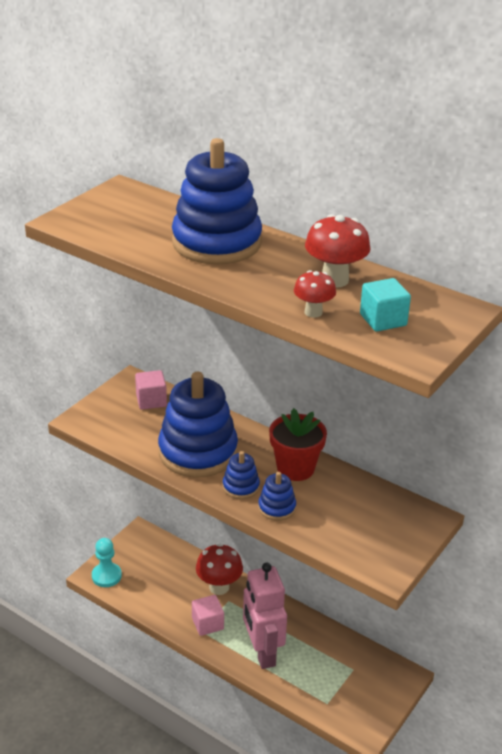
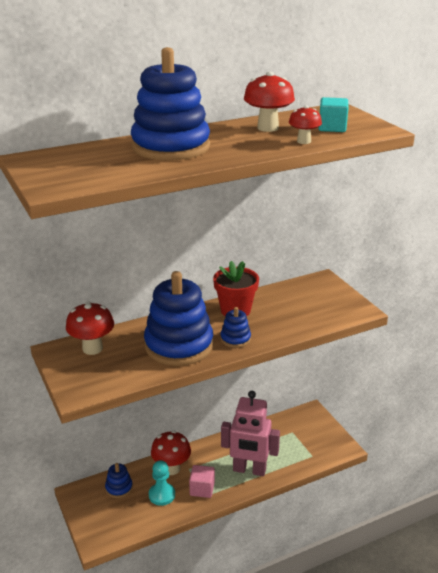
camera: 60 degrees left, 5 degrees down
turquoise pawn [92,538,122,587] -> turquoise pawn moved to [149,460,175,506]
pink cube [135,370,167,409] -> red mushroom [66,302,114,355]
blue stacking toy [258,472,296,521] -> blue stacking toy moved to [105,463,133,498]

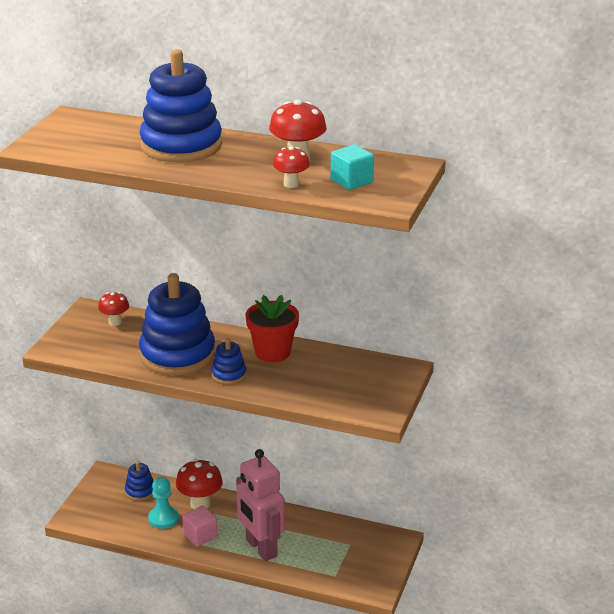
camera: 45 degrees right, 0 degrees up
red mushroom [66,302,114,355] -> red mushroom [98,292,129,326], size x0.62

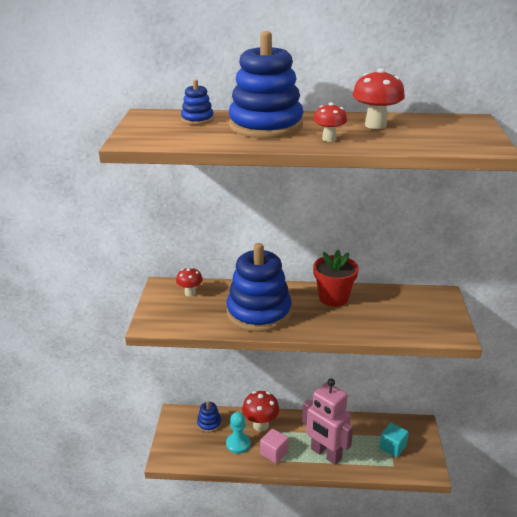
camera: 15 degrees left, 0 degrees up
blue stacking toy [212,338,247,385] -> blue stacking toy moved to [181,79,214,125]
red mushroom [273,146,310,188] -> red mushroom moved to [313,102,347,142]
turquoise cube [331,145,374,190] -> turquoise cube moved to [379,423,409,457]

